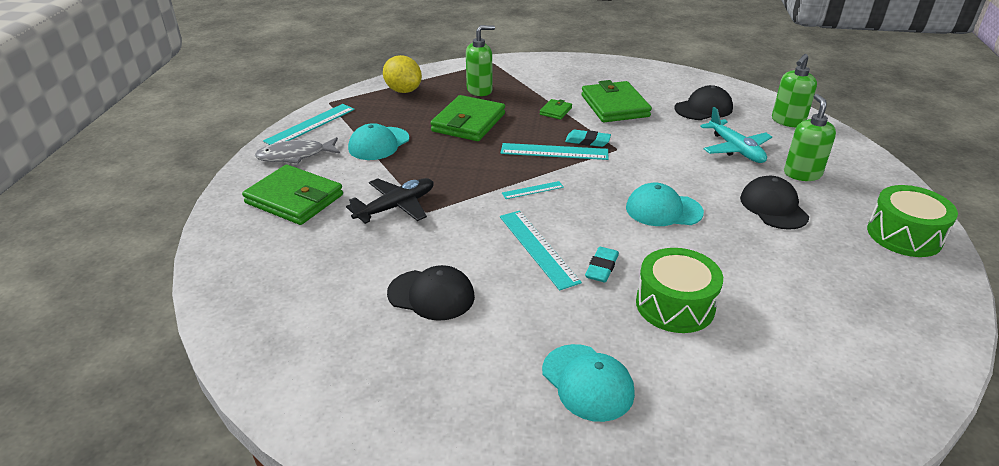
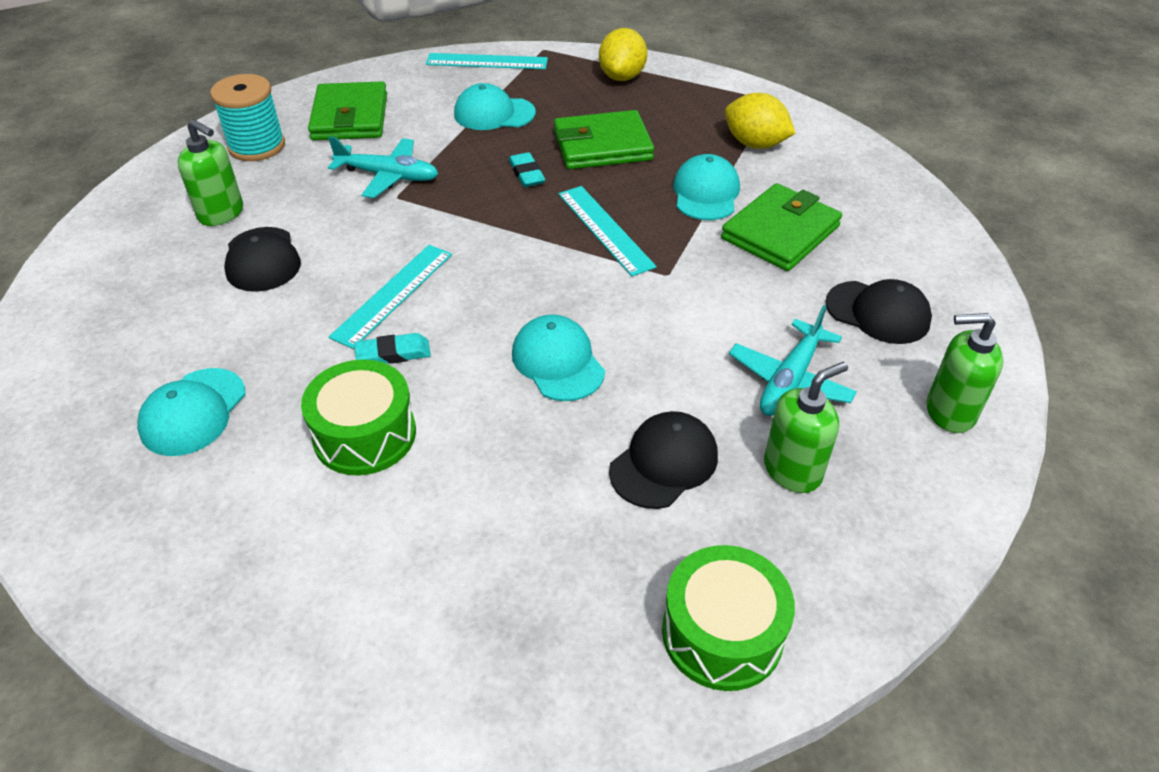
camera: 55 degrees right, 10 degrees up
grey fish [255,137,340,164] -> none
black plane [346,178,434,224] -> turquoise plane [328,136,438,198]
green soap dispenser [466,25,495,96] -> green soap dispenser moved to [178,119,243,226]
turquoise ruler [502,181,564,199] -> none
green wallet [540,99,572,120] -> turquoise cap [673,154,740,220]
turquoise eraser [565,130,611,147] -> turquoise eraser moved to [509,152,545,187]
none -> turquoise spool [210,74,285,161]
none -> yellow lemon [725,93,795,149]

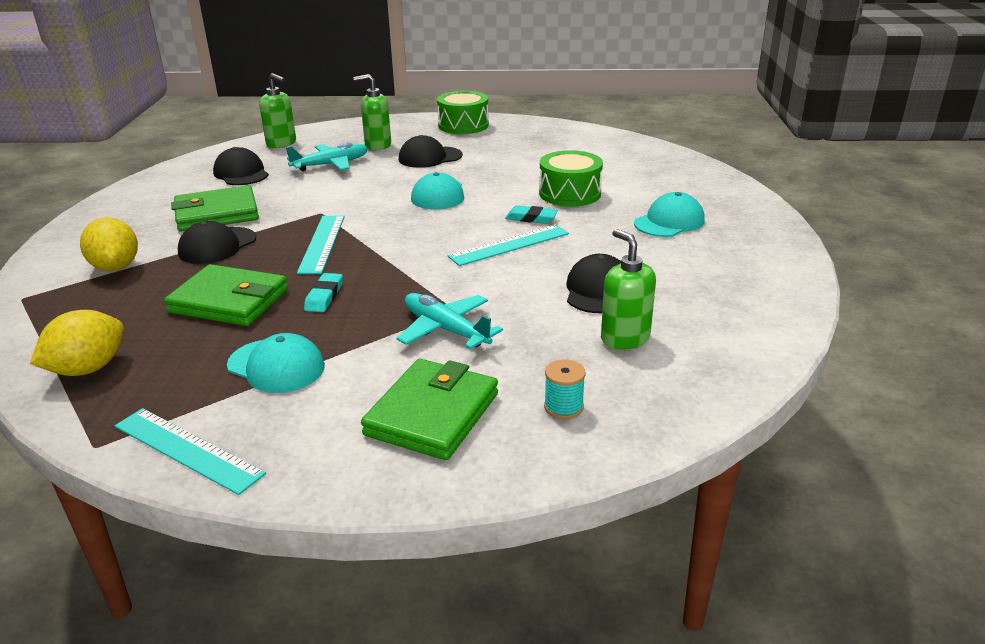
camera: 150 degrees left, 15 degrees down
turquoise spool [210,74,285,161] -> turquoise spool [544,360,586,419], size x0.54
turquoise cap [673,154,740,220] -> black cap [178,221,256,264]

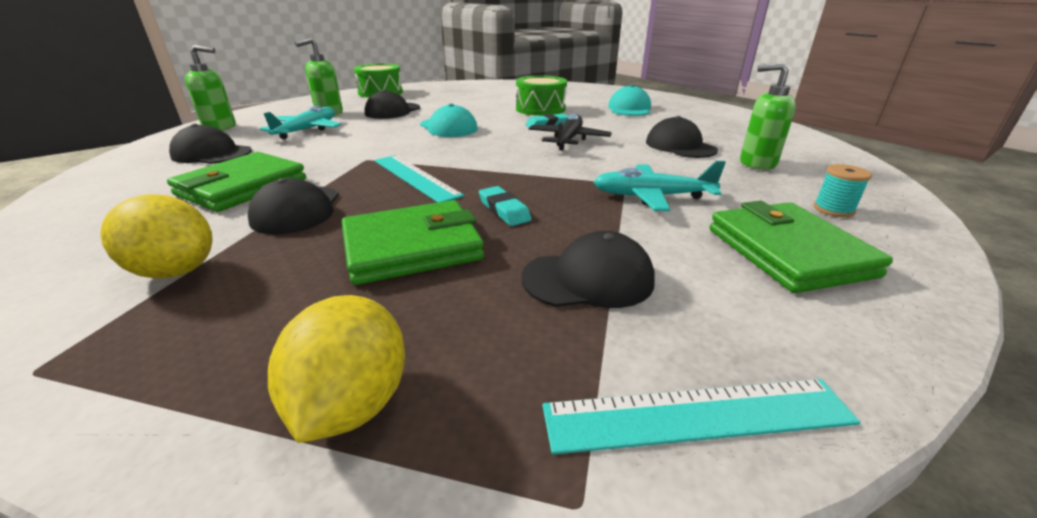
camera: 40 degrees left, 0 degrees up
turquoise cap [227,333,325,393] -> black cap [522,231,655,308]
turquoise ruler [448,225,569,266] -> black plane [528,114,612,150]

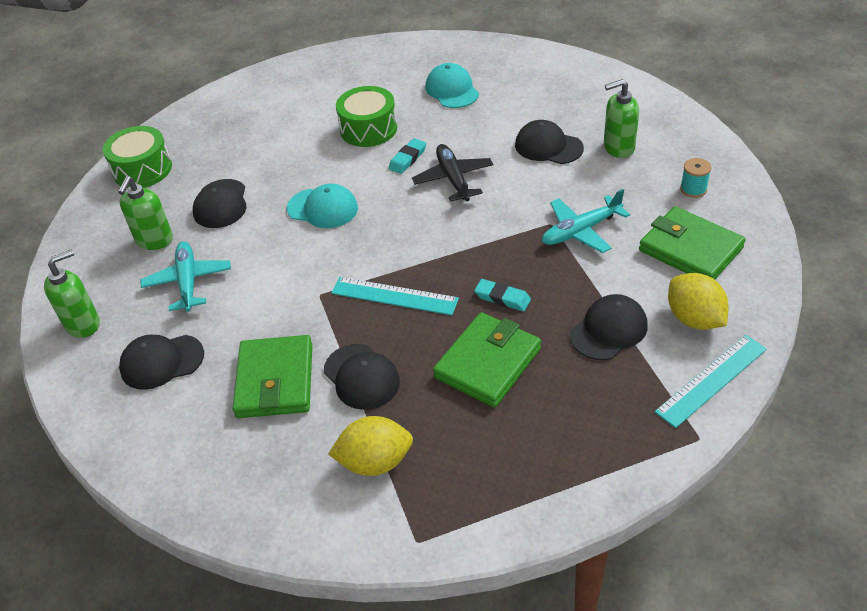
camera: 30 degrees left, 15 degrees up
yellow lemon [268,295,405,443] -> yellow lemon moved to [668,273,728,330]

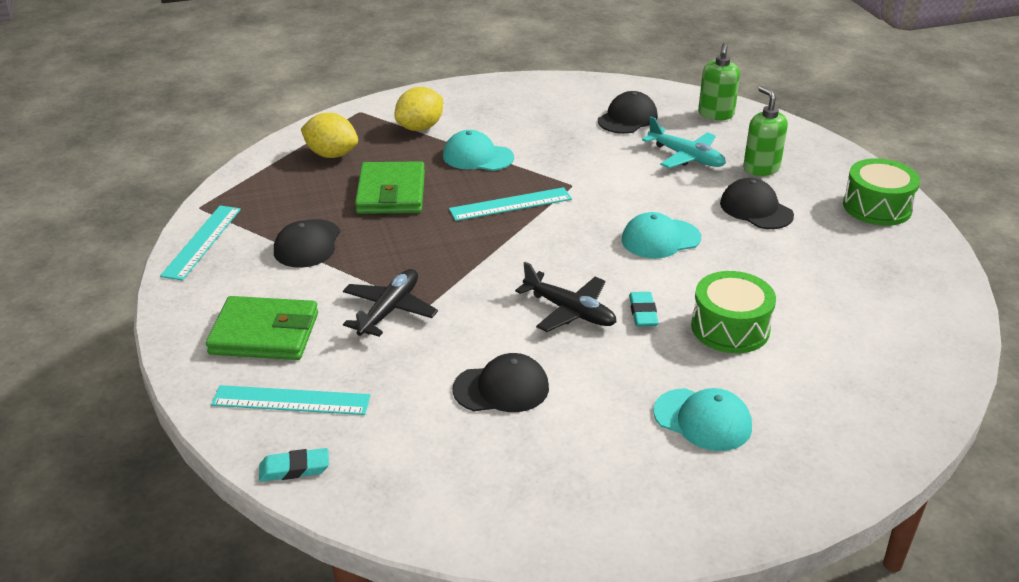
camera: 140 degrees right, 10 degrees down
green wallet [232,335,312,418] -> none
black cap [324,344,400,410] -> turquoise cap [443,130,514,171]
turquoise eraser [474,279,531,311] -> turquoise eraser moved to [259,448,329,482]
turquoise plane [542,189,630,253] -> black plane [343,269,438,337]
green soap dispenser [604,79,639,158] -> none
yellow lemon [668,273,728,330] -> yellow lemon moved to [301,113,358,158]
turquoise spool [680,158,712,198] -> turquoise ruler [211,385,371,415]

